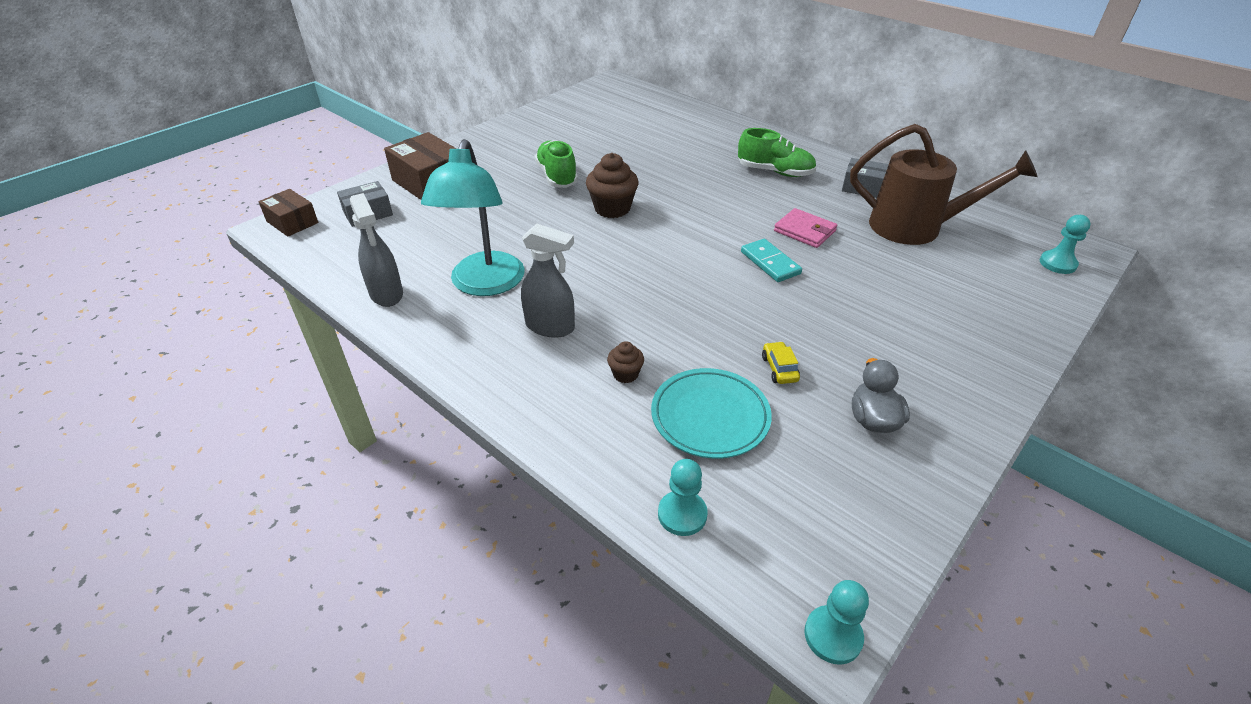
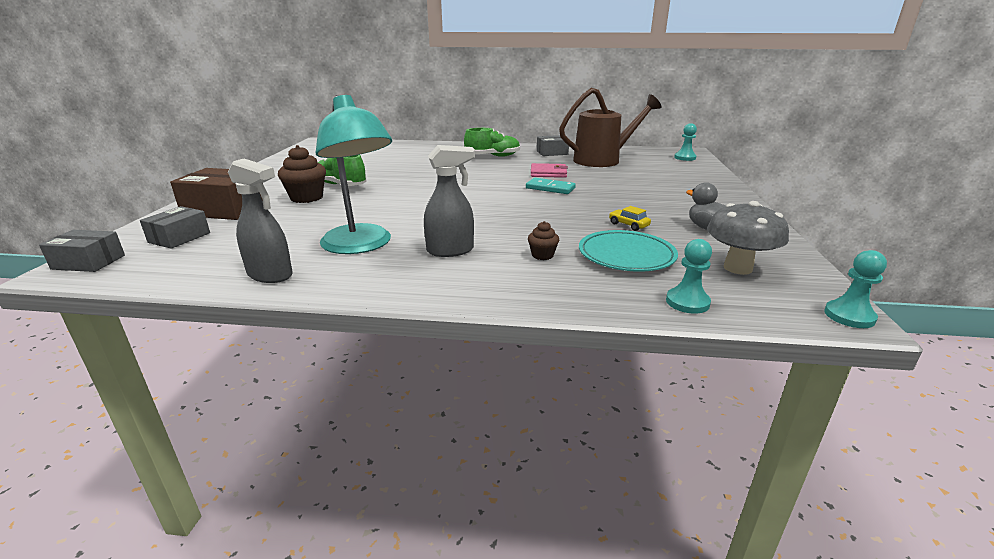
camera: 35 degrees left, 15 degrees down
brown box [258,189,318,237] -> grey box [39,230,125,272]
brown cupcake [586,153,639,218] -> brown cupcake moved to [278,145,326,203]
none -> grey mushroom [707,201,789,275]

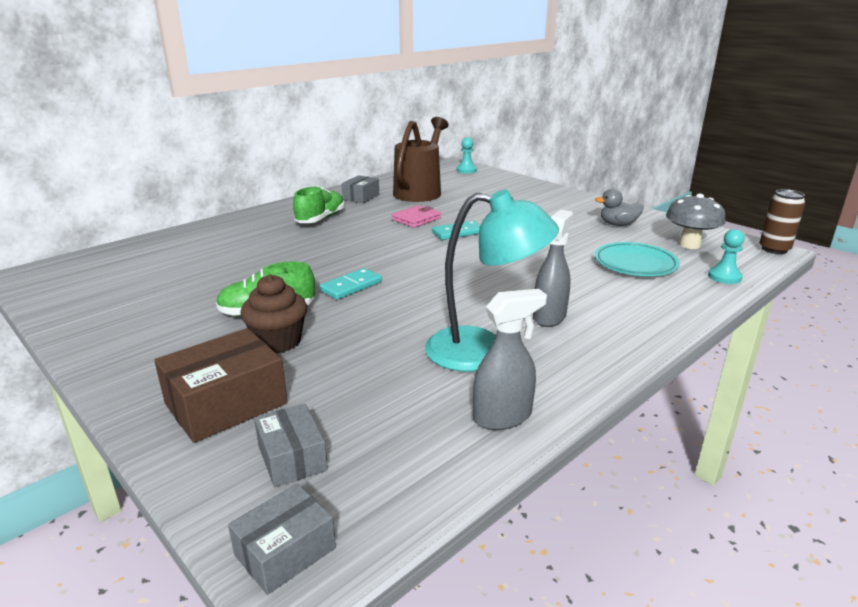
camera: 50 degrees left, 0 degrees up
brown cupcake [528,221,559,260] -> none
yellow car [609,206,651,231] -> none
turquoise pawn [824,250,887,328] -> brown can [759,189,805,254]
none -> turquoise domino [320,268,382,300]

